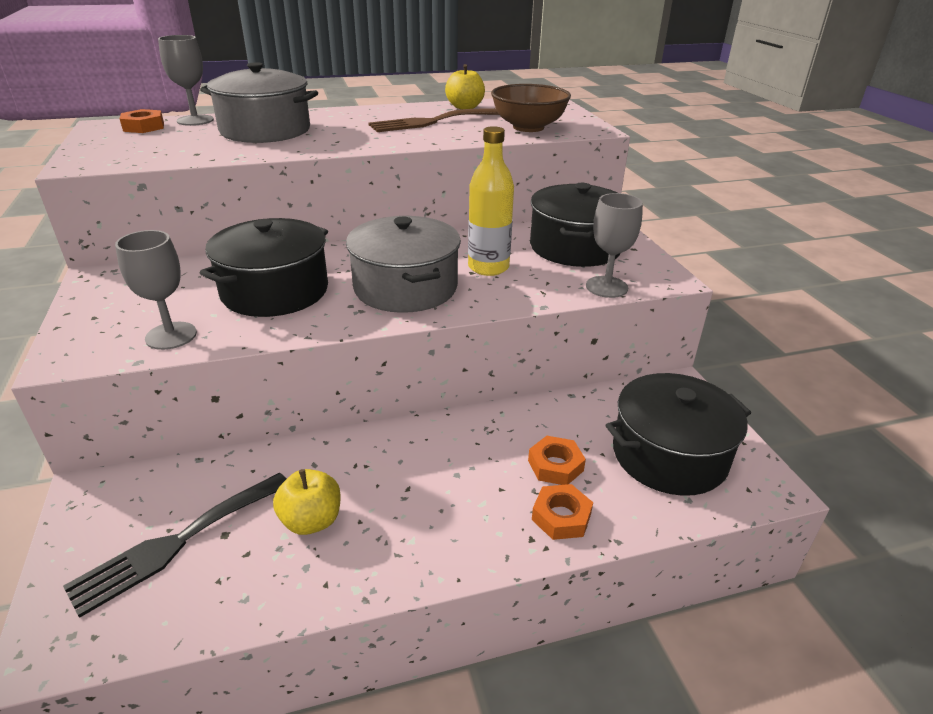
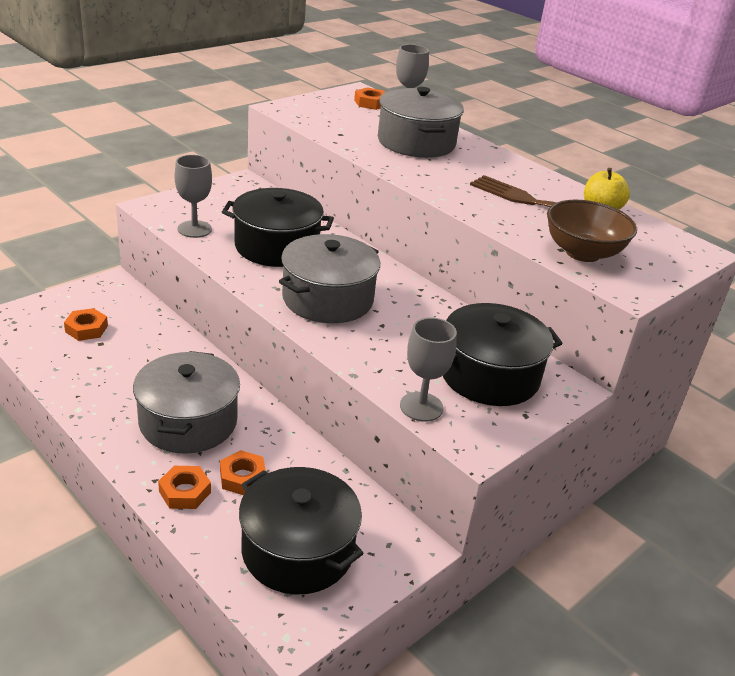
camera: 60 degrees right, 0 degrees up
black fork [63,473,286,618] -> orange nut [64,308,108,341]
yellow apple [273,469,341,535] -> none
yellow bottle [468,126,514,276] -> none
none -> grey pot [133,351,240,454]

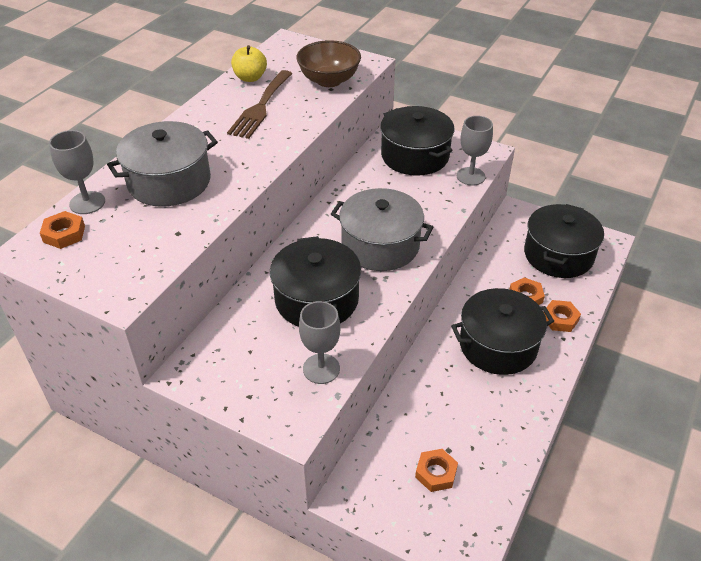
camera: 105 degrees left, 10 degrees up
grey pot [133,351,240,454] -> black pot [451,288,554,375]

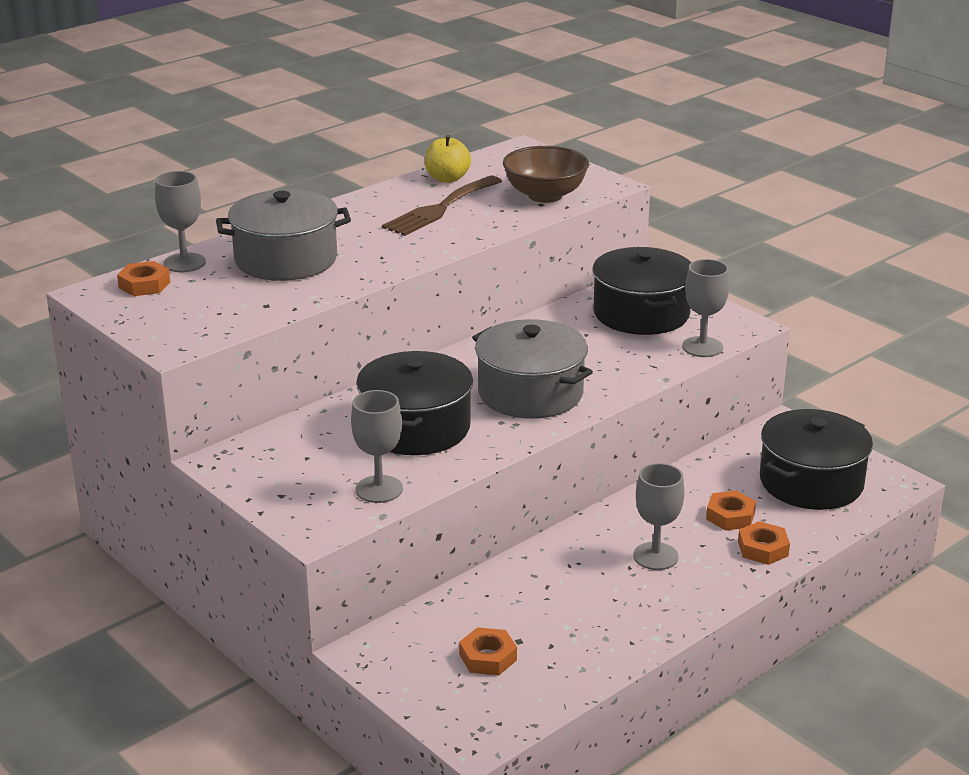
camera: 20 degrees right, 15 degrees down
black pot [451,288,554,375] -> grey goblet [633,463,685,570]

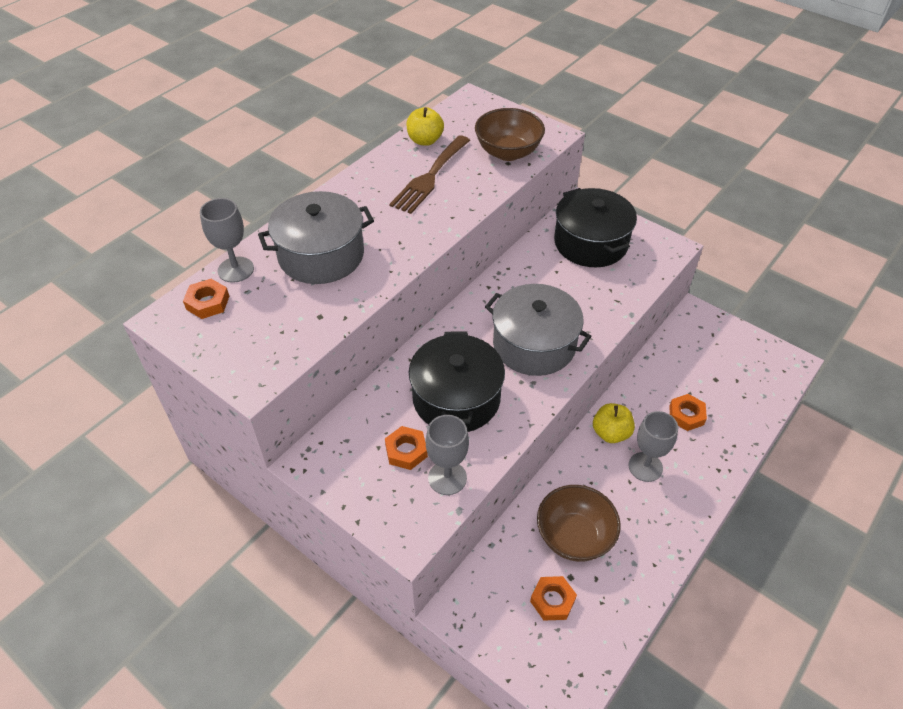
camera: 10 degrees left, 20 degrees up
grey goblet [682,259,730,357] -> none
orange nut [738,521,790,565] -> orange nut moved to [385,426,428,470]
black pot [760,409,873,510] -> none
none -> brown bowl [537,485,621,562]
none -> yellow apple [593,403,635,443]

